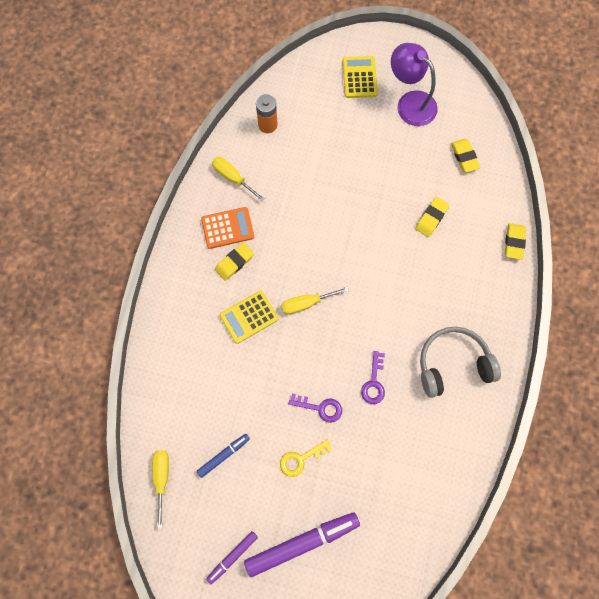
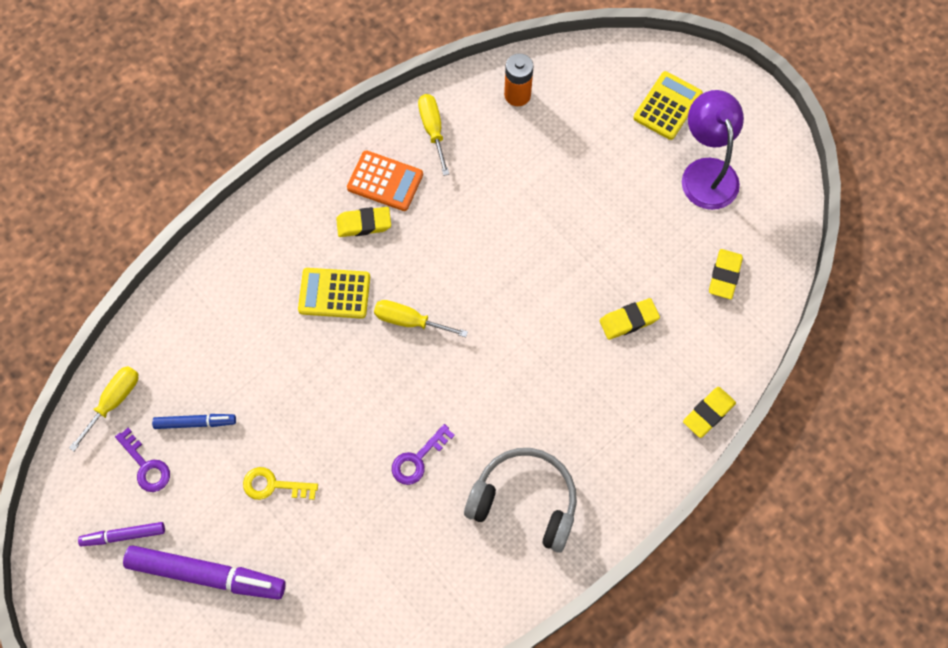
camera: 35 degrees right, 5 degrees down
purple key [289,393,342,423] -> purple key moved to [115,428,170,492]

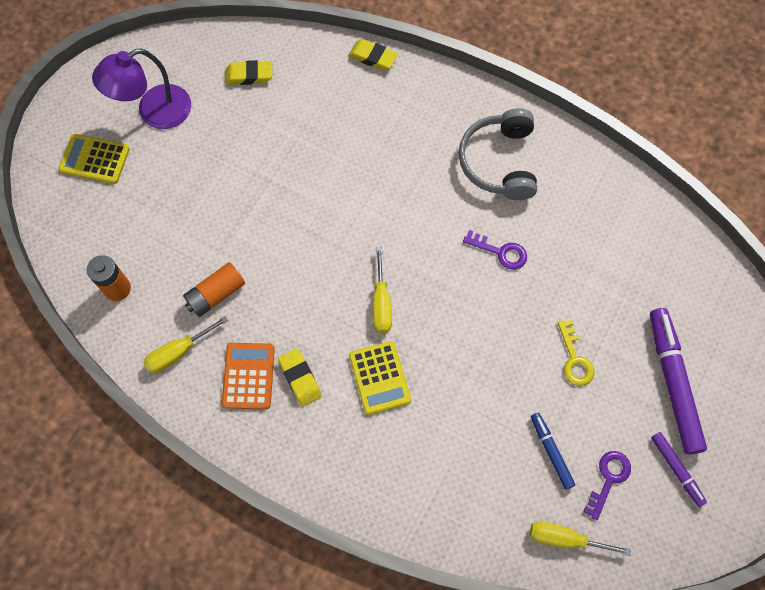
camera: 110 degrees left, 0 degrees up
yellow eraser [599,298,660,340] -> none
none -> orange battery [183,262,245,317]

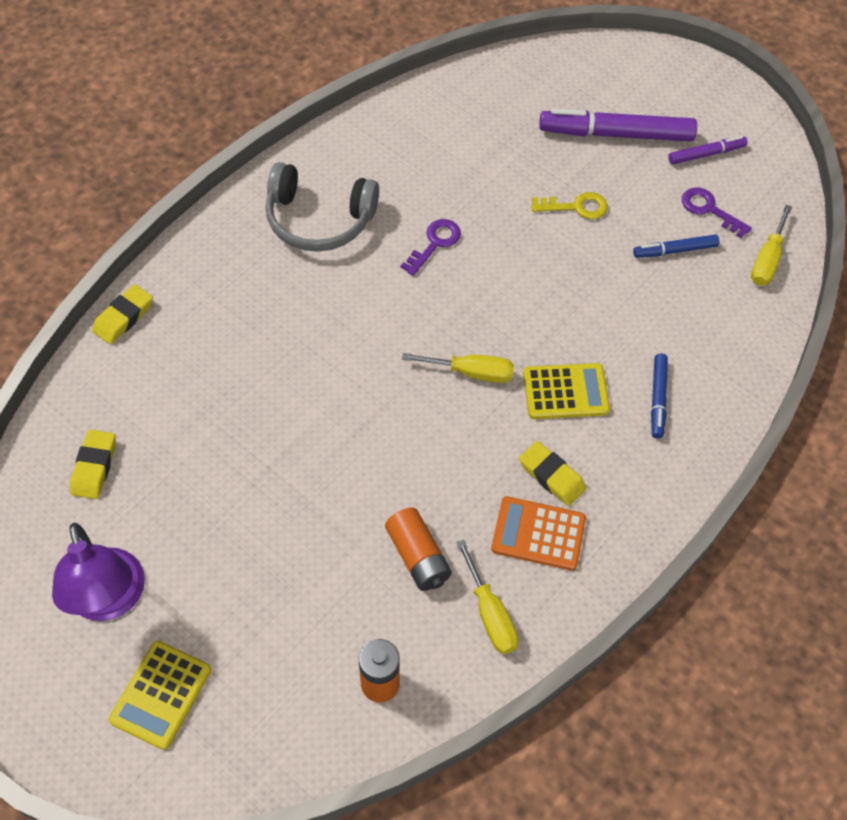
camera: 80 degrees left, 10 degrees down
yellow eraser [278,348,322,407] -> yellow eraser turned 60 degrees clockwise [519,441,586,506]
none -> blue marker [651,354,668,438]

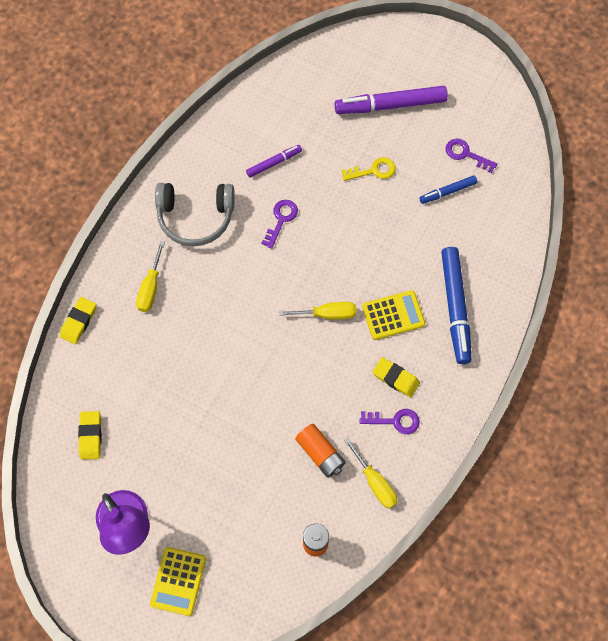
camera: 10 degrees left, 10 degrees up
orange calculator [491,496,586,571] -> purple key [360,409,420,434]
blue marker [651,354,668,438] -> blue marker [441,247,472,364], size x1.90
purple marker [668,136,748,165] -> purple marker moved to [246,145,302,177]
yellow screwdriver [751,205,792,286] -> yellow screwdriver moved to [136,241,165,312]

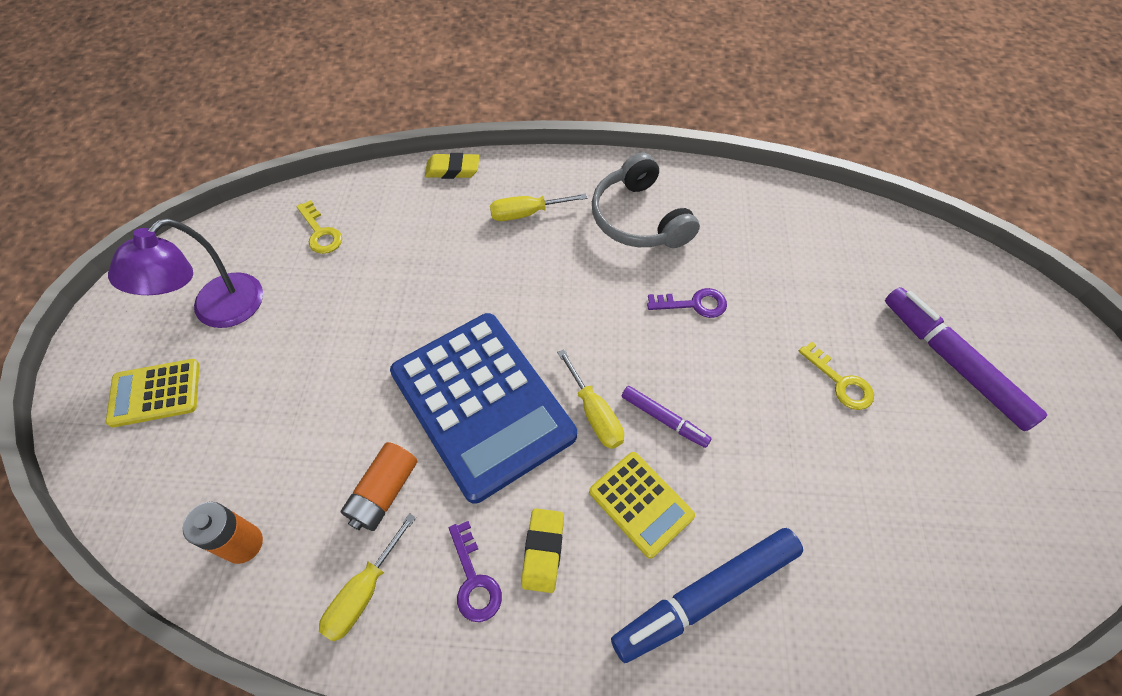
camera: 65 degrees right, 10 degrees down
yellow eraser [78,411,102,460] -> yellow key [296,200,342,254]
purple marker [246,145,302,177] -> purple marker moved to [622,386,712,448]
blue marker [419,175,477,204] -> none
purple key [446,139,497,173] -> none
none -> blue calculator [390,313,577,503]

